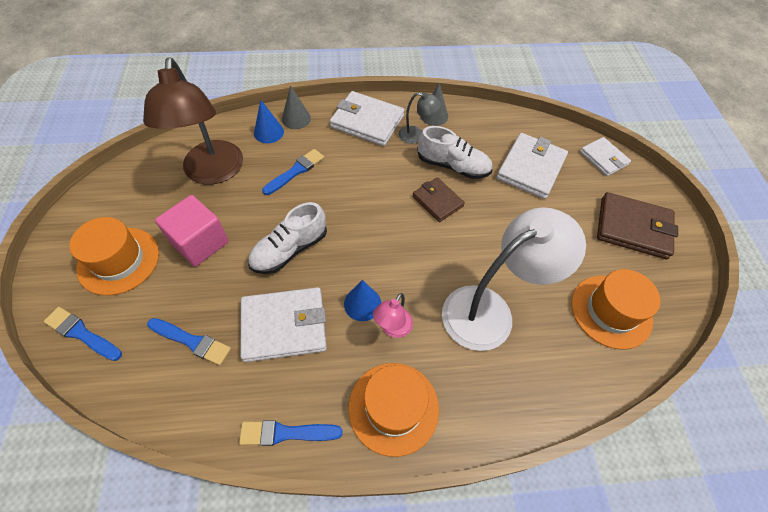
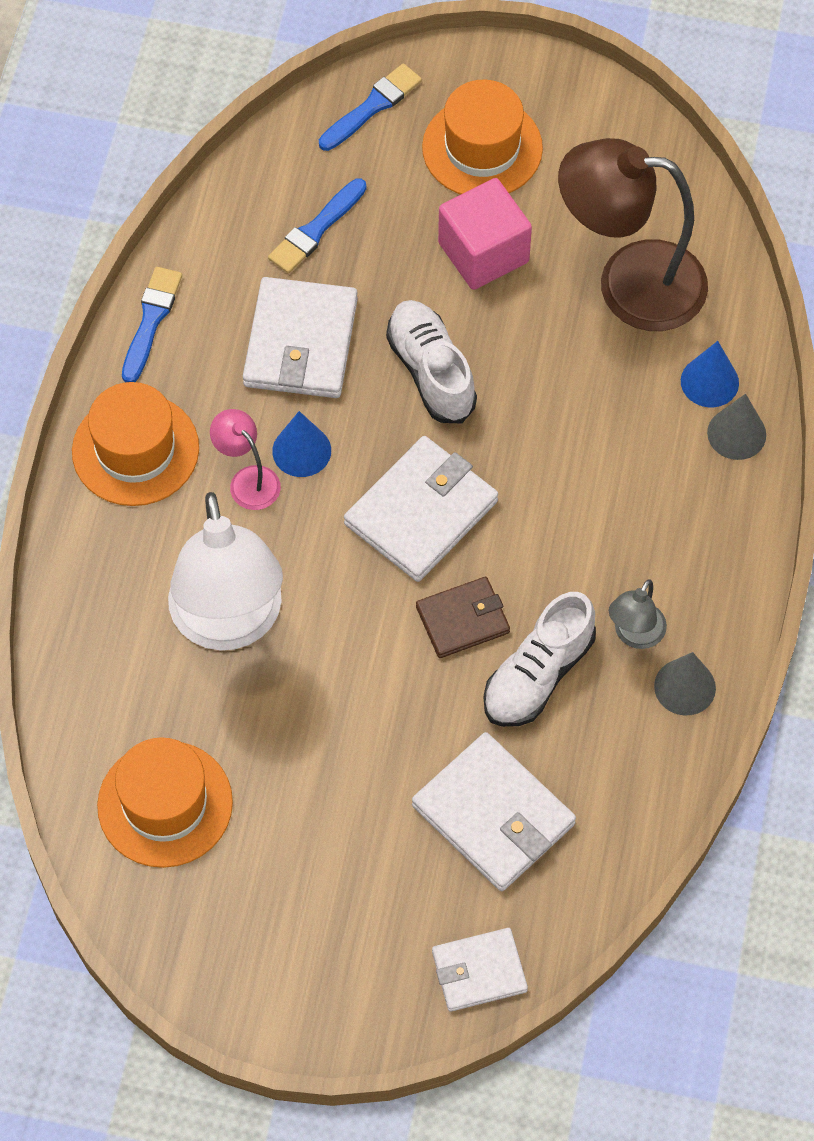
camera: 110 degrees right, 5 degrees up
blue brush [262,149,324,195] -> none
white wallet [330,91,404,146] -> white wallet moved to [344,436,498,582]
brown wallet [597,192,678,259] -> none

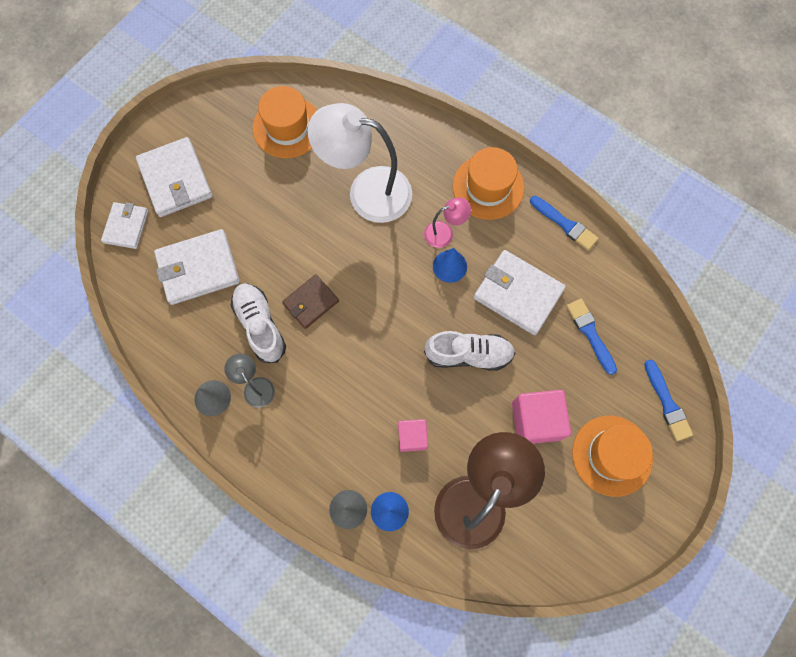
camera: 115 degrees right, 10 degrees up
white wallet [344,436,498,582] -> white wallet moved to [136,137,212,217]
brown wallet [416,577,510,658] -> brown wallet turned 45 degrees clockwise [282,274,339,329]
none -> pink cube [398,419,428,452]

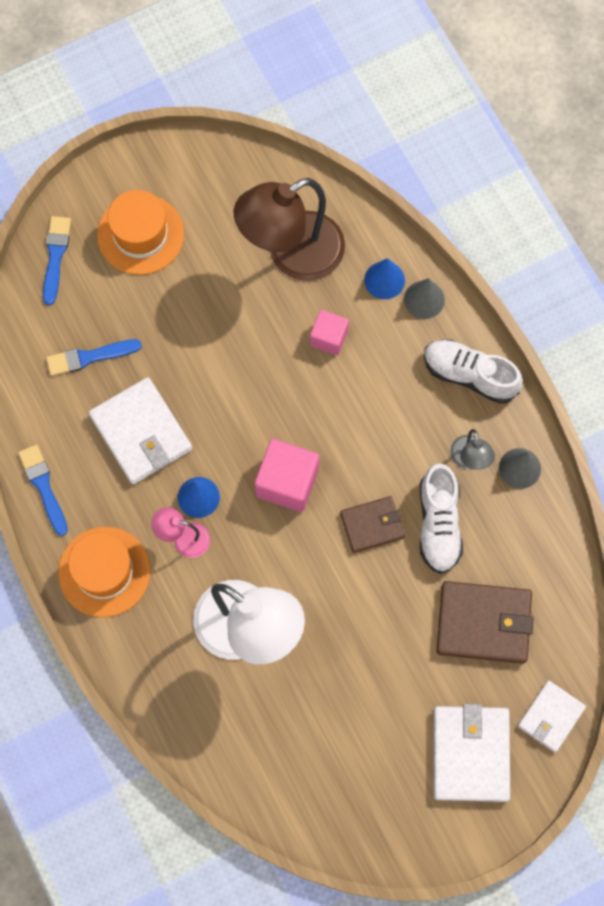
camera: 155 degrees left, 0 degrees up
white wallet [154,229,240,305] -> brown wallet [437,581,533,664]
orange hat [253,86,317,158] -> none
white shoe [424,331,516,371] -> white shoe moved to [424,340,523,404]
pink cube [512,390,571,444] -> pink cube moved to [255,439,319,512]
blue brush [566,299,617,375] -> blue brush turned 75 degrees clockwise [46,339,142,376]

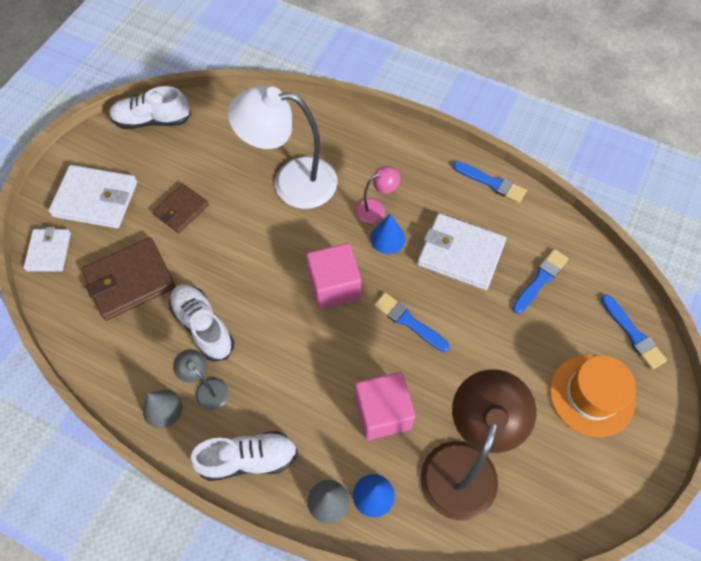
camera: 145 degrees right, 10 degrees down
orange hat [58,527,151,617] -> none
pink cube [310,310,349,355] -> pink cube [355,372,415,440], size x1.63
brown wallet [340,496,404,553] -> brown wallet moved to [153,184,209,233]
white wallet [434,704,510,802] -> white wallet turned 45 degrees counterclockwise [48,165,137,229]
none -> white shoe [109,86,191,129]
none -> blue brush [374,293,449,352]

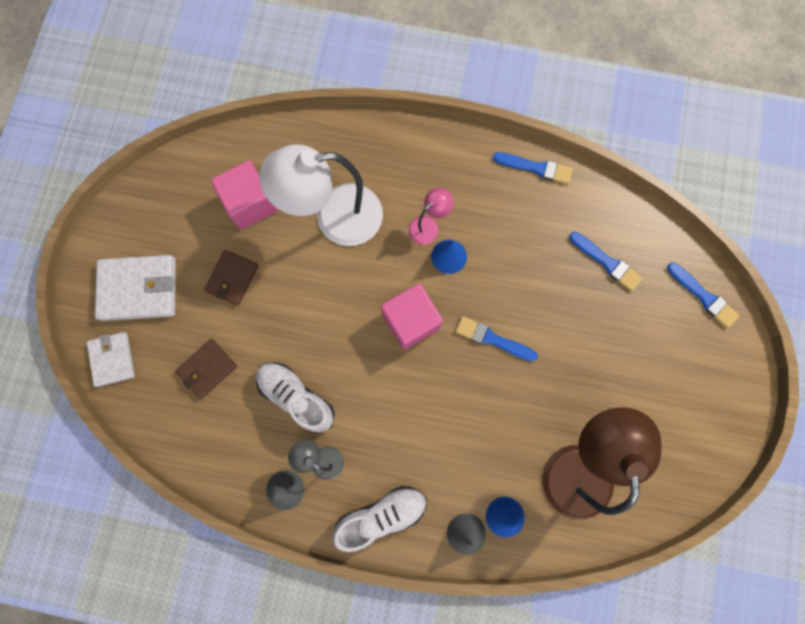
camera: 15 degrees left, 15 degrees up
brown wallet [82,237,175,320] -> brown wallet [175,339,237,399], size x0.62
white shoe [109,86,191,129] -> none
pink cube [355,372,415,440] -> pink cube moved to [211,160,278,229]
white wallet [417,213,506,290] -> none
blue brush [512,249,569,314] -> blue brush turned 105 degrees clockwise [569,232,643,291]
orange hat [550,355,636,437] -> none

